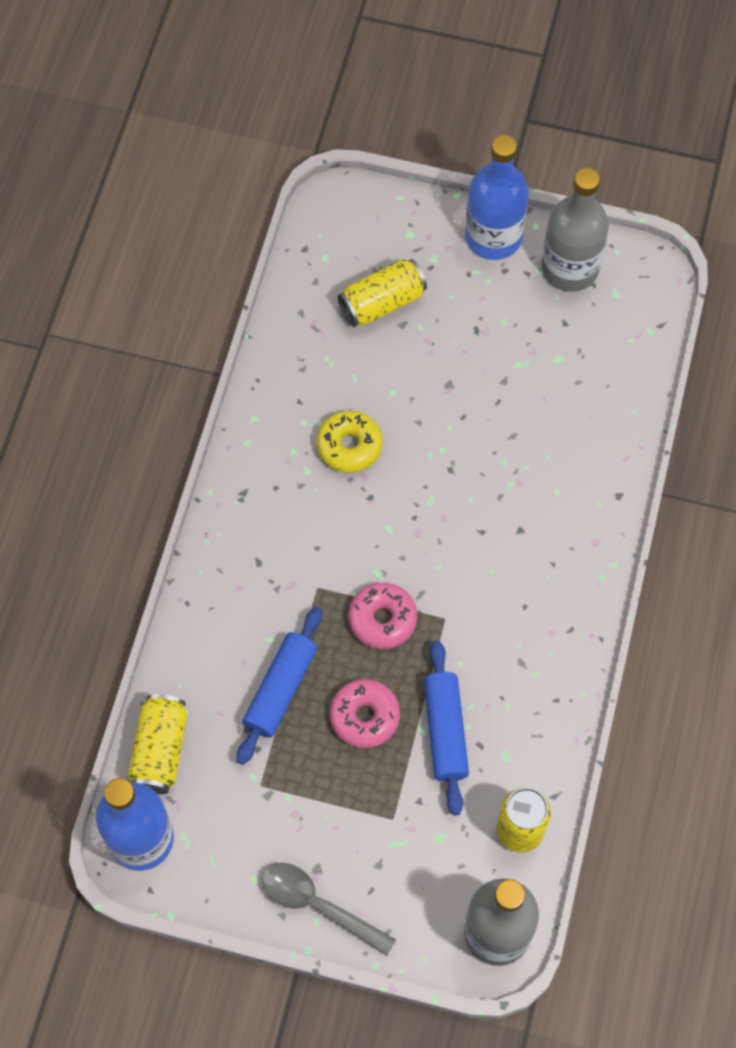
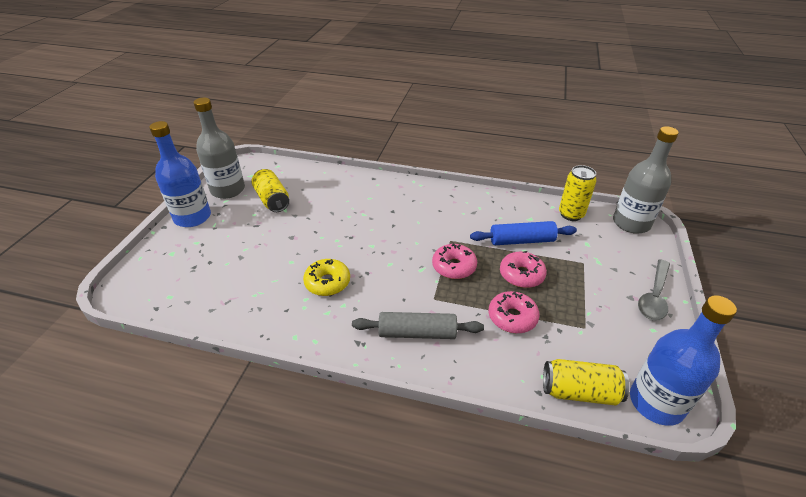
camera: 90 degrees left, 25 degrees down
blue rolling pin [237,607,322,765] -> pink donut [489,291,540,333]
yellow can [338,259,427,327] -> yellow can moved to [252,169,289,212]
none -> grey rolling pin [352,312,484,339]

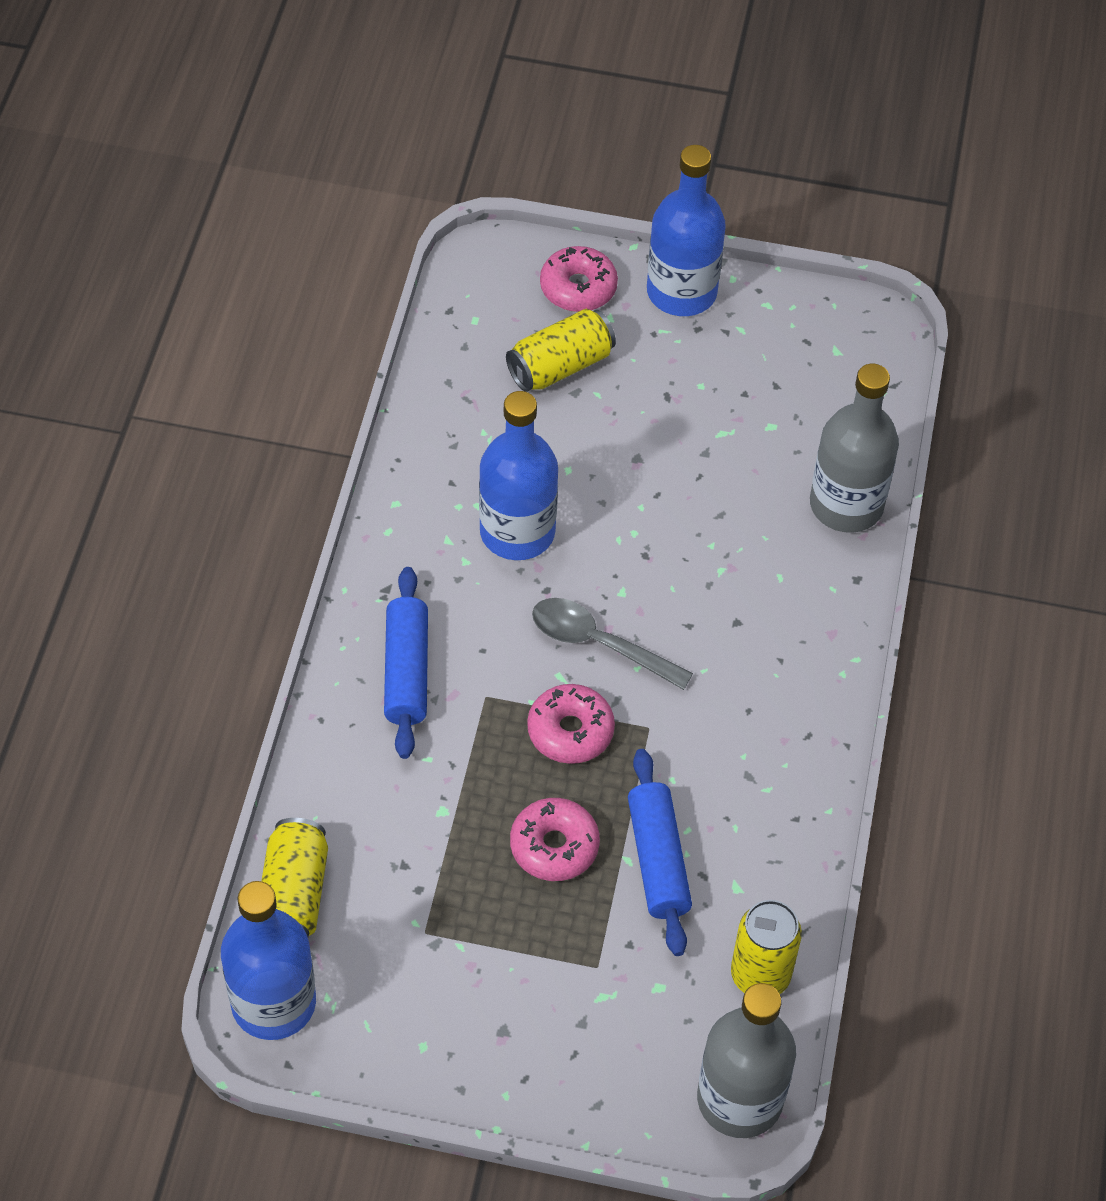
camera: 85 degrees right, 15 degrees up
grey bottle [194,98,245,199] -> grey bottle moved to [810,364,899,533]
yellow can [252,169,289,212] -> yellow can moved to [506,309,616,392]
yellow donut [303,259,350,296] -> blue bottle [479,391,558,560]
grey rolling pin [352,312,484,339] -> blue rolling pin [384,567,428,759]
pink donut [489,291,540,333] -> pink donut moved to [540,246,618,312]
grey spoon [638,259,670,321] -> grey spoon moved to [532,598,693,690]

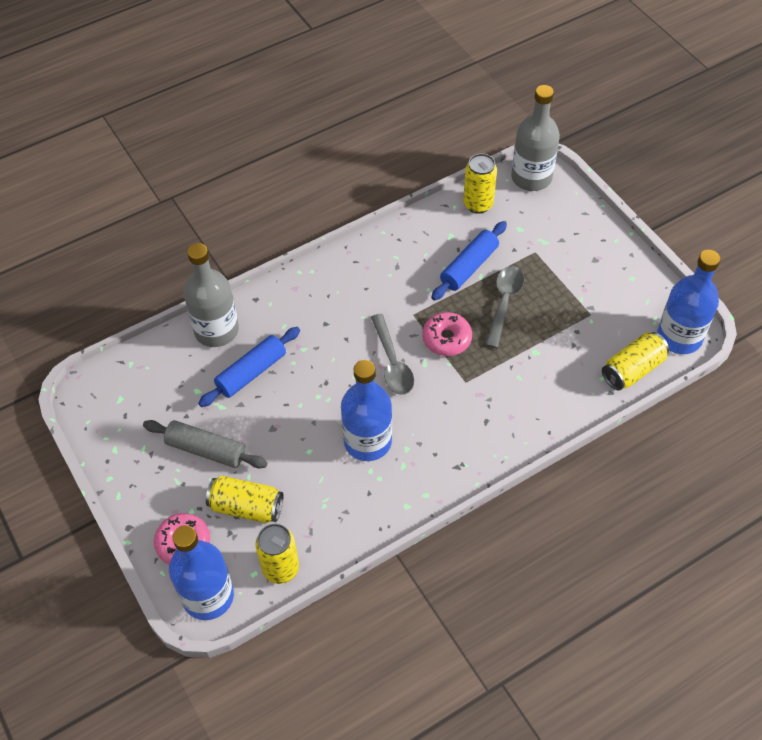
camera: 130 degrees left, 0 degrees up
blue rolling pin [384,567,428,759] -> blue rolling pin moved to [198,327,300,407]
pink donut [510,798,600,881] -> grey spoon [485,266,524,348]
blue bottle [647,145,726,316] -> blue bottle moved to [169,525,234,620]
none -> grey rolling pin [143,420,267,468]
none -> yellow can [255,524,299,584]

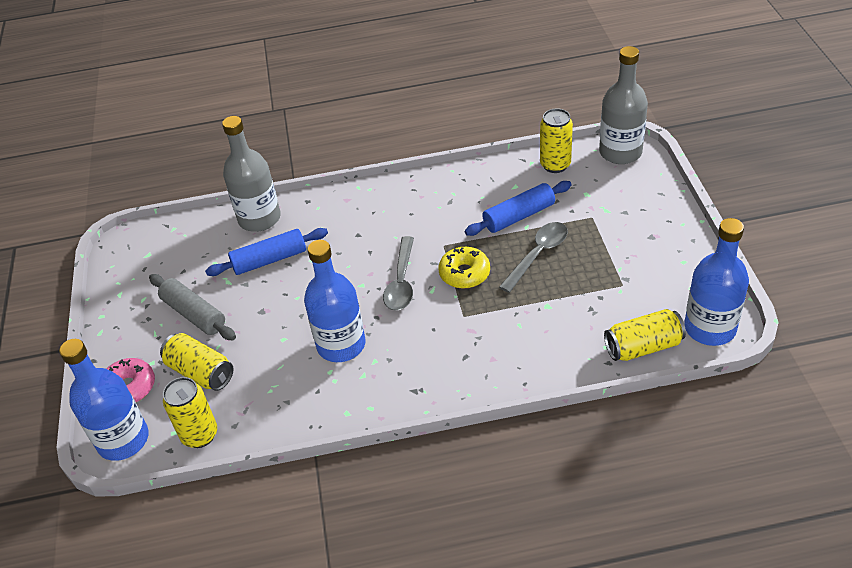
camera: 25 degrees right, 10 degrees down
pink donut [422,312,472,356] -> yellow donut [438,247,490,289]

